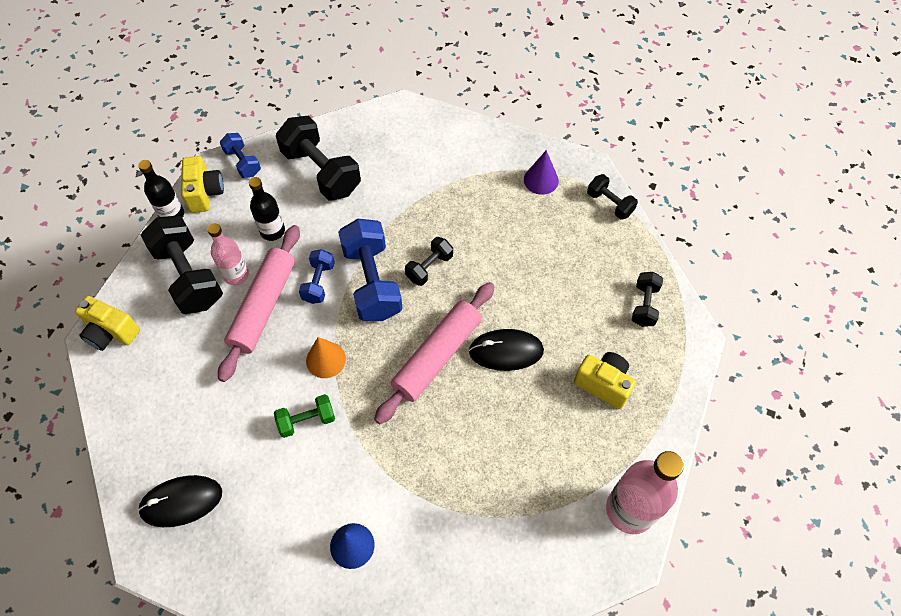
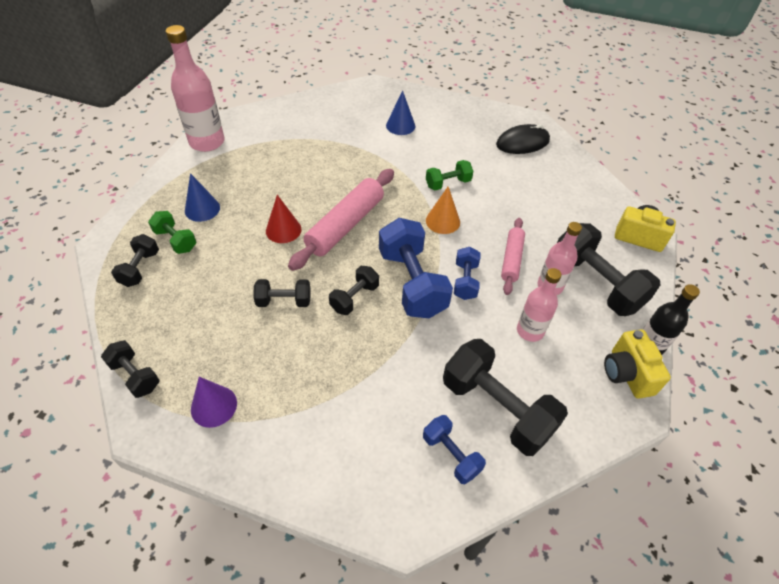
camera: 175 degrees right, 10 degrees down
pink rolling pin [218,225,300,382] -> pink rolling pin [501,218,525,295], size x0.60
blue dumbbell [220,133,261,178] -> blue dumbbell moved to [423,415,486,484]
black bottle [249,177,285,241] -> pink bottle [517,268,561,342]
black mouse [469,329,544,371] -> red cone [266,195,301,243]
yellow camera [574,352,636,409] -> blue cone [185,173,220,222]
none -> green dumbbell [148,211,196,254]
none -> black dumbbell [253,279,311,307]

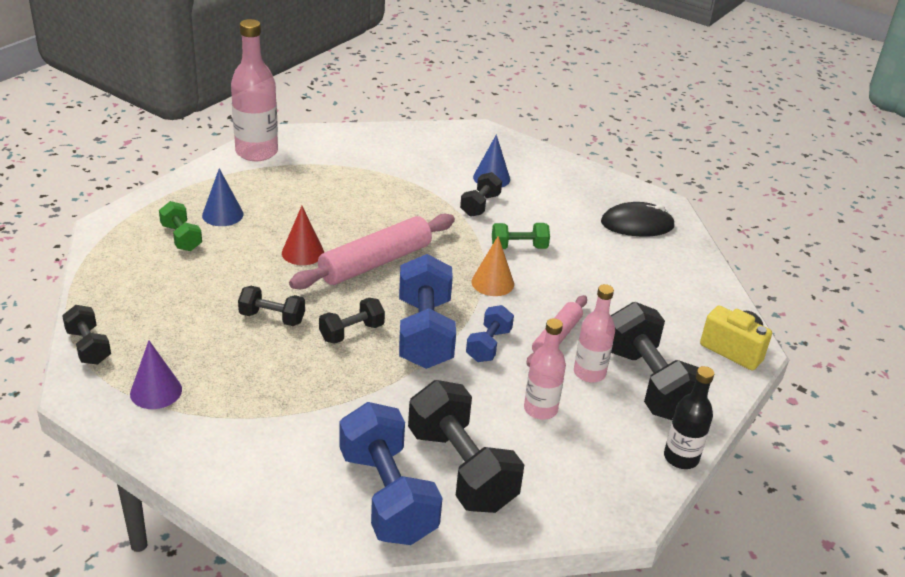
camera: 15 degrees right, 15 degrees down
black dumbbell [111,234,159,287] -> black dumbbell moved to [460,172,502,217]
blue dumbbell [423,415,486,484] -> blue dumbbell [339,402,442,545], size x1.89
yellow camera [604,329,671,399] -> none

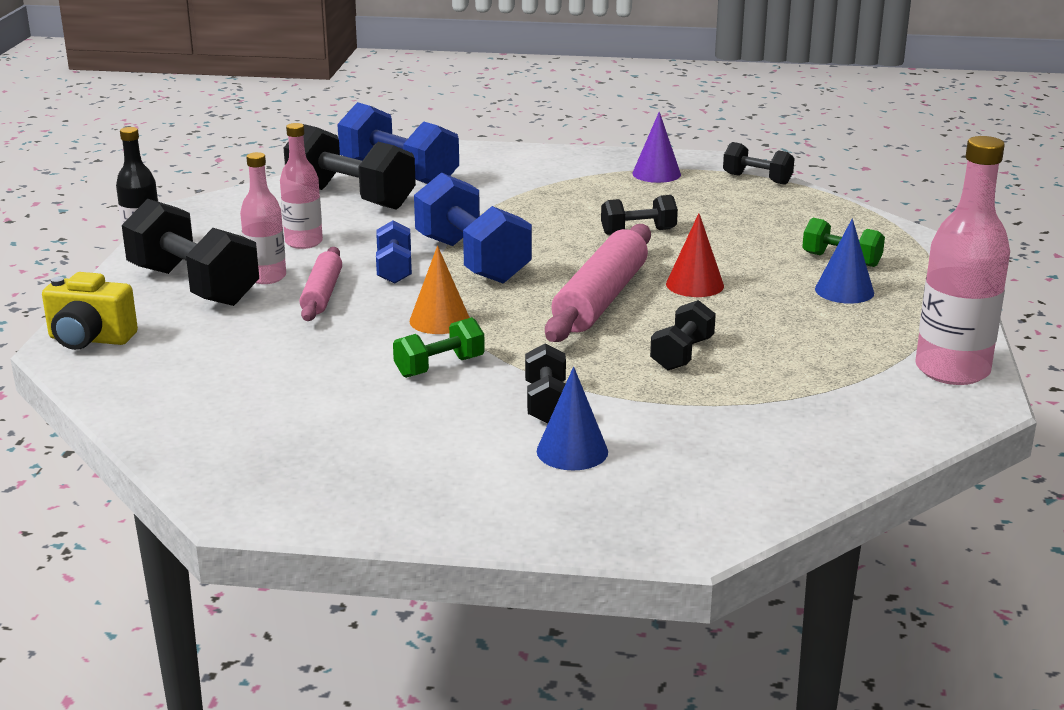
camera: 155 degrees right, 10 degrees down
black dumbbell [319,298,385,344] -> black dumbbell moved to [650,300,716,370]
black mouse [601,202,675,237] -> none

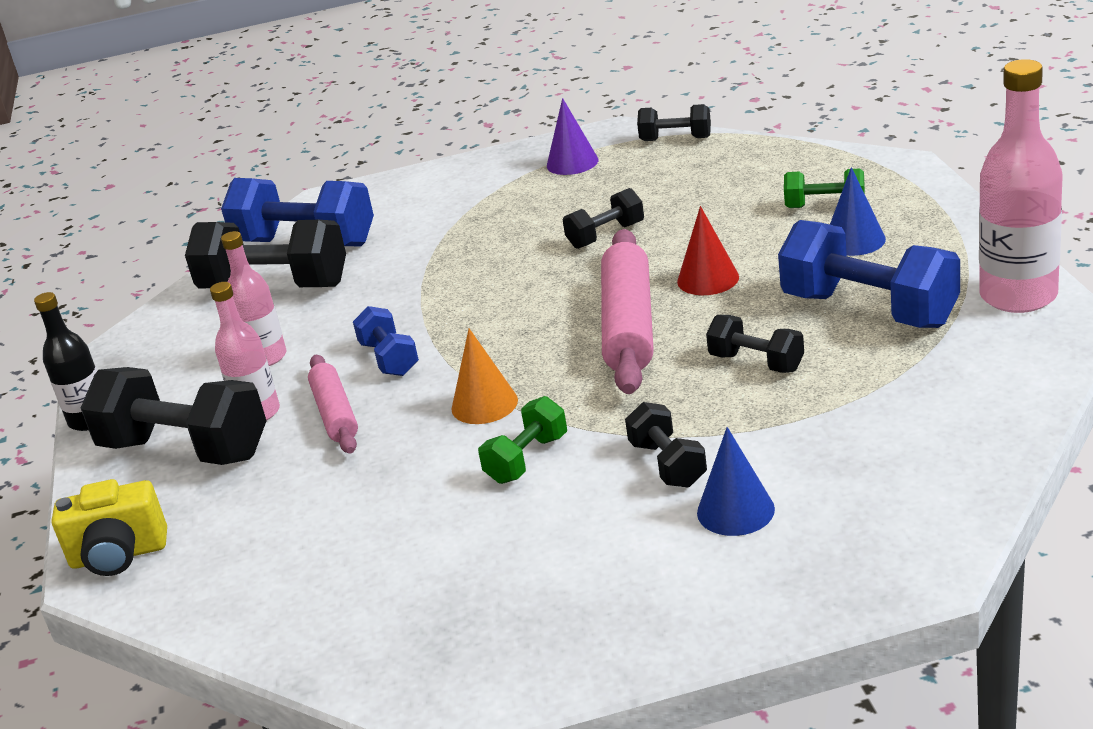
camera: 15 degrees left, 5 degrees up
blue dumbbell [414,172,532,284] -> blue dumbbell moved to [778,220,960,328]
black dumbbell [650,300,716,370] -> black dumbbell turned 60 degrees counterclockwise [706,315,804,373]

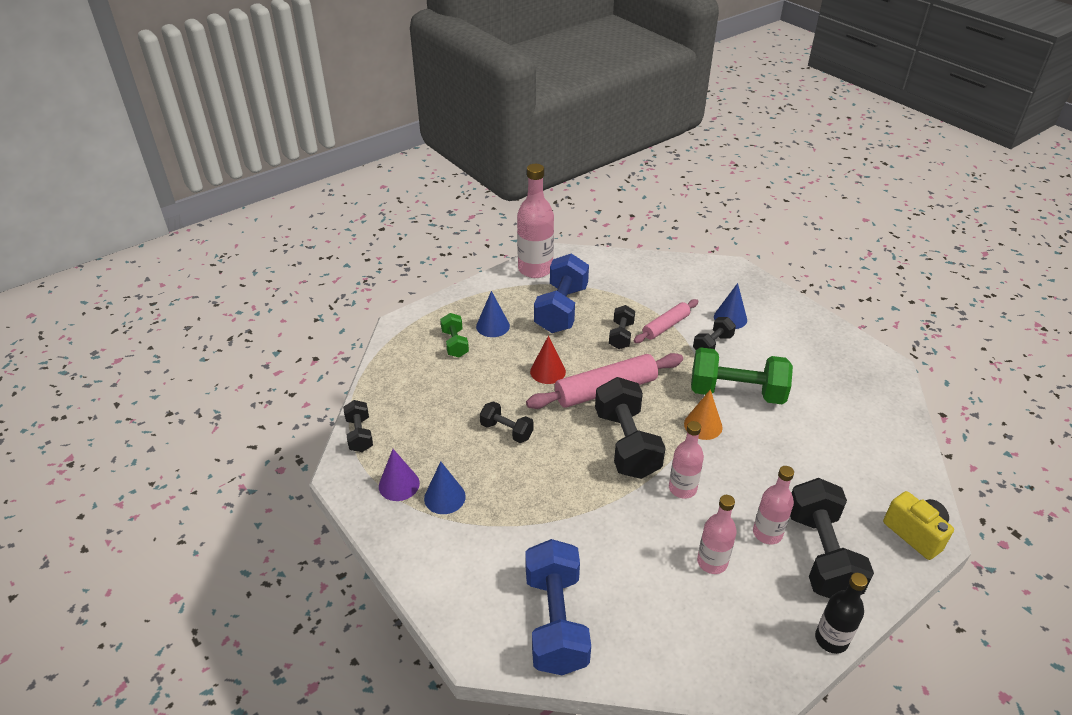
camera: 120 degrees left, 10 degrees up
black dumbbell [185,220,346,288] -> black dumbbell moved to [595,377,666,479]
pink rolling pin [308,355,358,454] -> pink rolling pin moved to [634,299,698,343]
blue dumbbell [353,306,419,376] -> pink bottle [669,421,704,499]
green dumbbell [478,396,567,484] -> green dumbbell [691,347,793,404], size x1.89
none -> blue cone [424,461,466,514]

